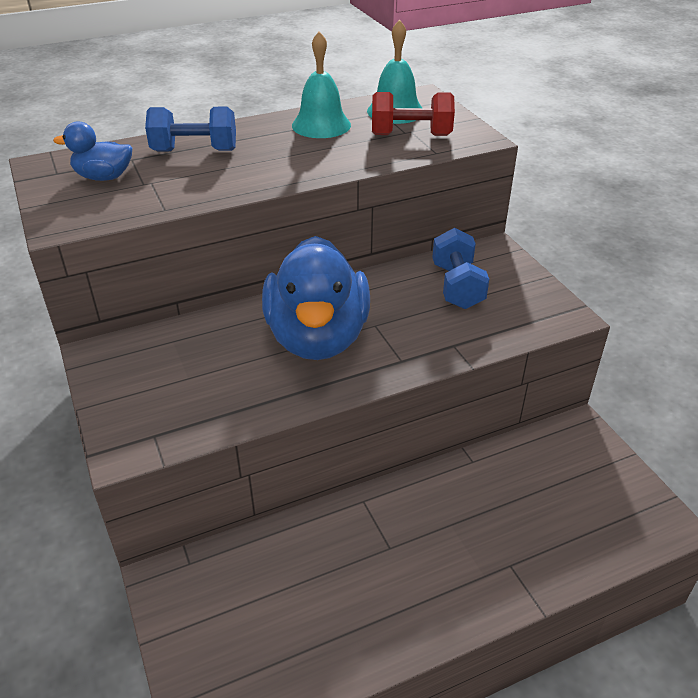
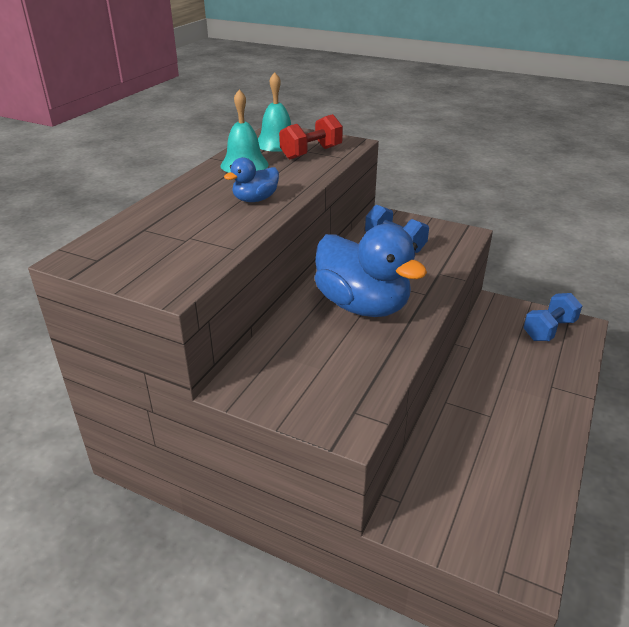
camera: 40 degrees left, 5 degrees down
blue duck [53,121,132,181] -> blue duck moved to [224,157,279,202]
blue dumbbell [145,107,236,151] -> blue dumbbell moved to [523,293,582,341]

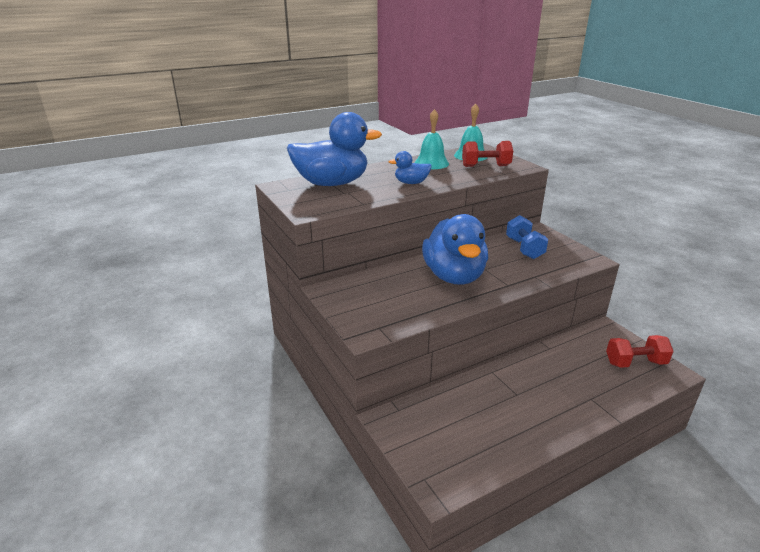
camera: 35 degrees right, 5 degrees down
blue dumbbell [523,293,582,341] -> red dumbbell [606,335,674,368]
none -> blue duck [287,112,382,186]

